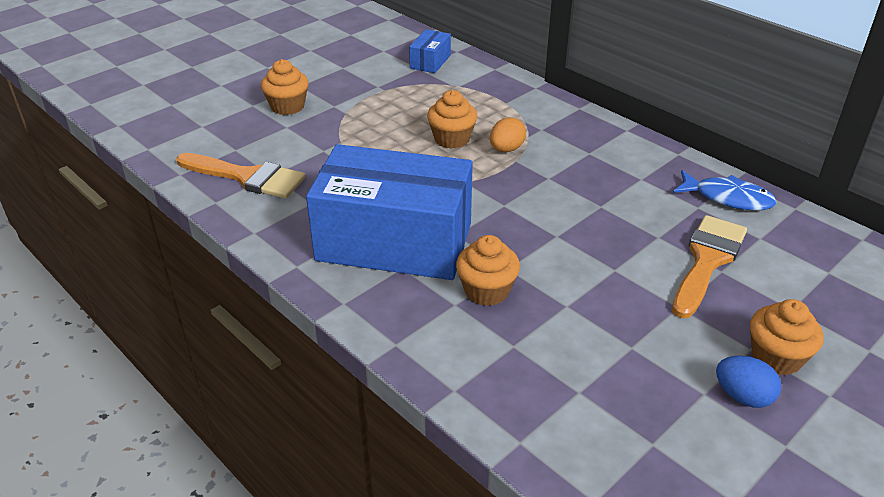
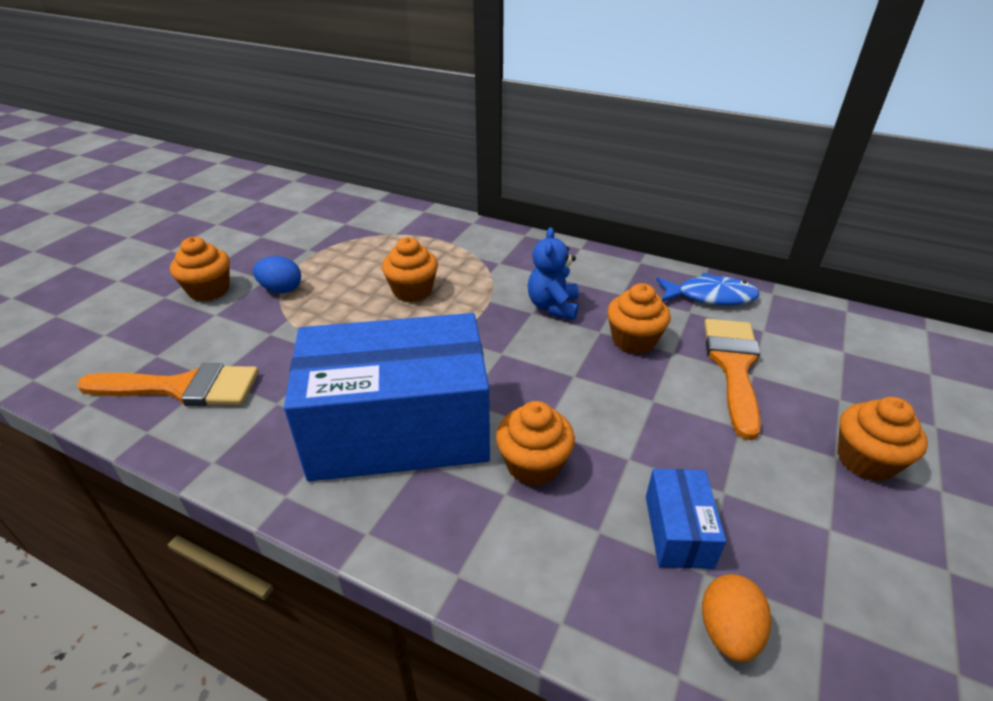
camera: 20 degrees left, 0 degrees up
blue box [409,29,451,73] -> blue box moved to [646,469,726,569]
orange egg [490,117,526,152] -> orange egg moved to [702,574,771,662]
blue egg [716,356,781,408] -> blue egg moved to [253,256,301,293]
none -> blue teddy bear [528,227,579,320]
none -> orange cupcake [607,283,671,354]

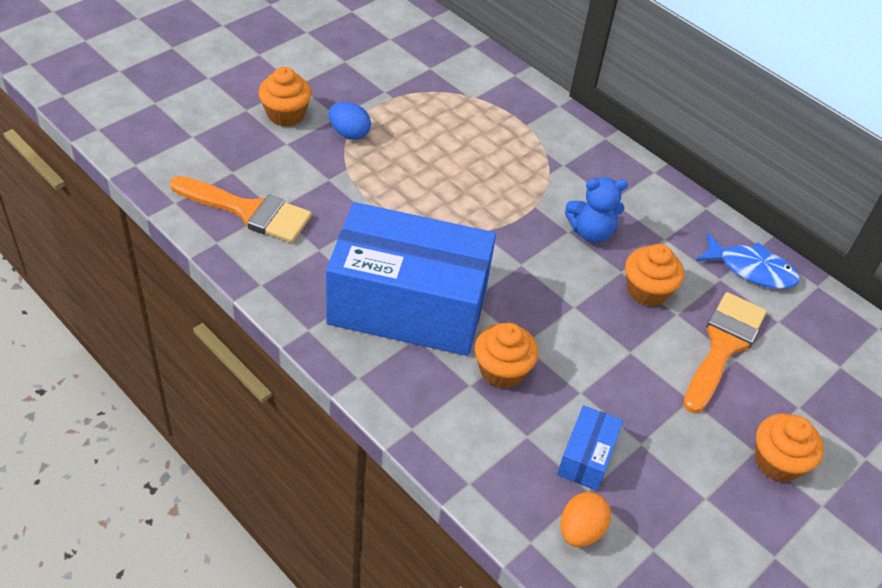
camera: 15 degrees right, 10 degrees up
orange cupcake [382,237,438,302] -> none
blue teddy bear [528,227,579,320] -> blue teddy bear turned 120 degrees counterclockwise [565,177,628,243]

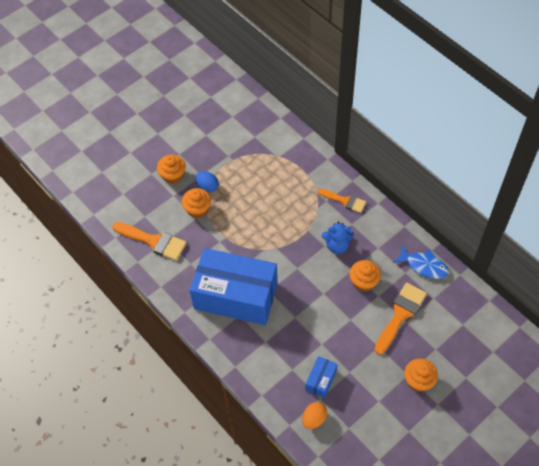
camera: 10 degrees right, 10 degrees up
orange cupcake [475,323,538,389] -> orange cupcake moved to [182,188,211,218]
none -> orange brush [318,189,366,213]

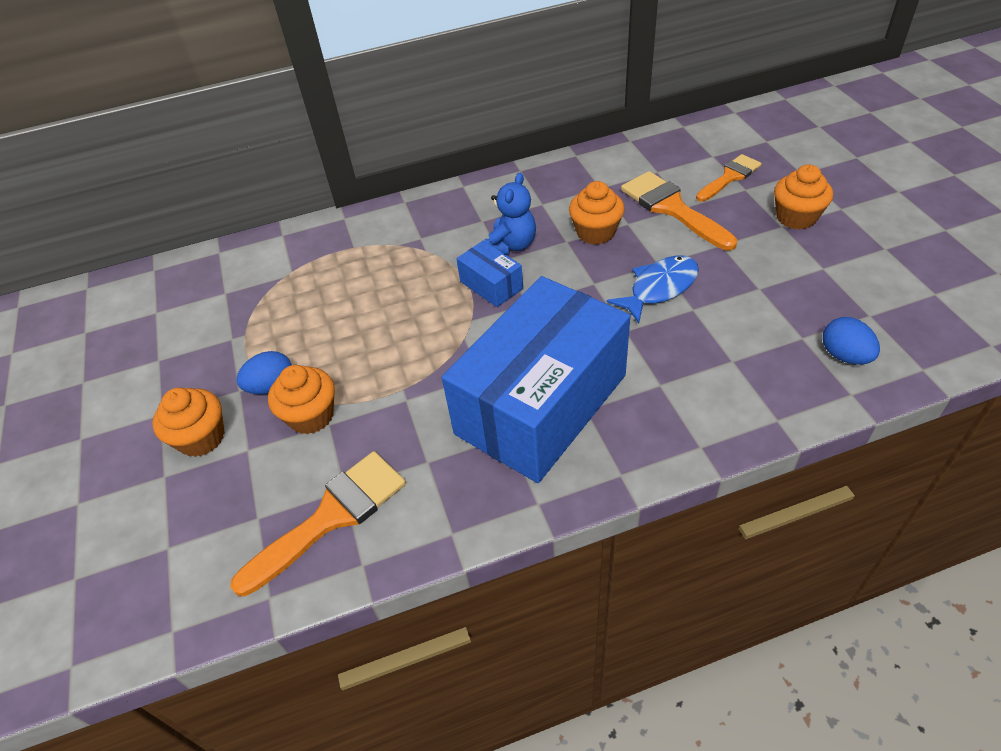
camera: 65 degrees left, 10 degrees down
orange egg [302,402,327,429] -> blue egg [823,317,880,365]
blue box [305,356,338,398] -> blue box moved to [456,241,523,307]
orange brush [318,189,366,213] -> orange brush moved to [696,154,762,202]
blue fish [393,245,449,279] -> blue fish moved to [607,255,699,324]

